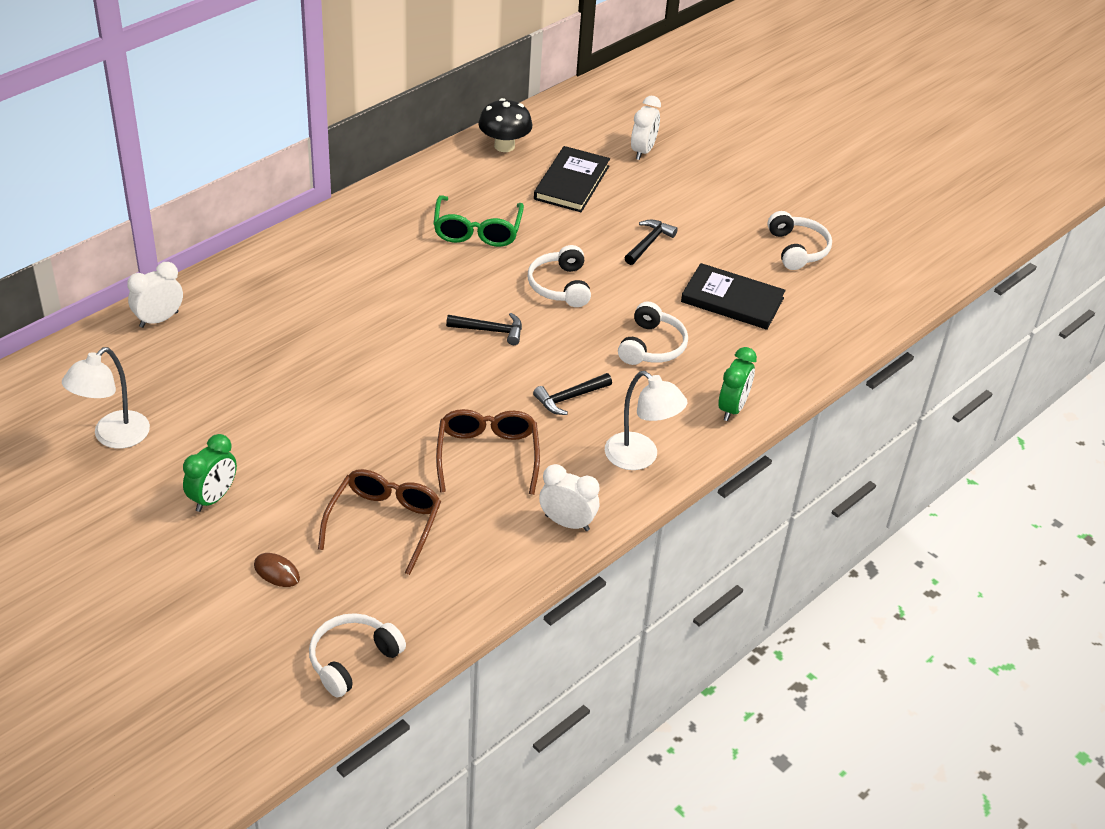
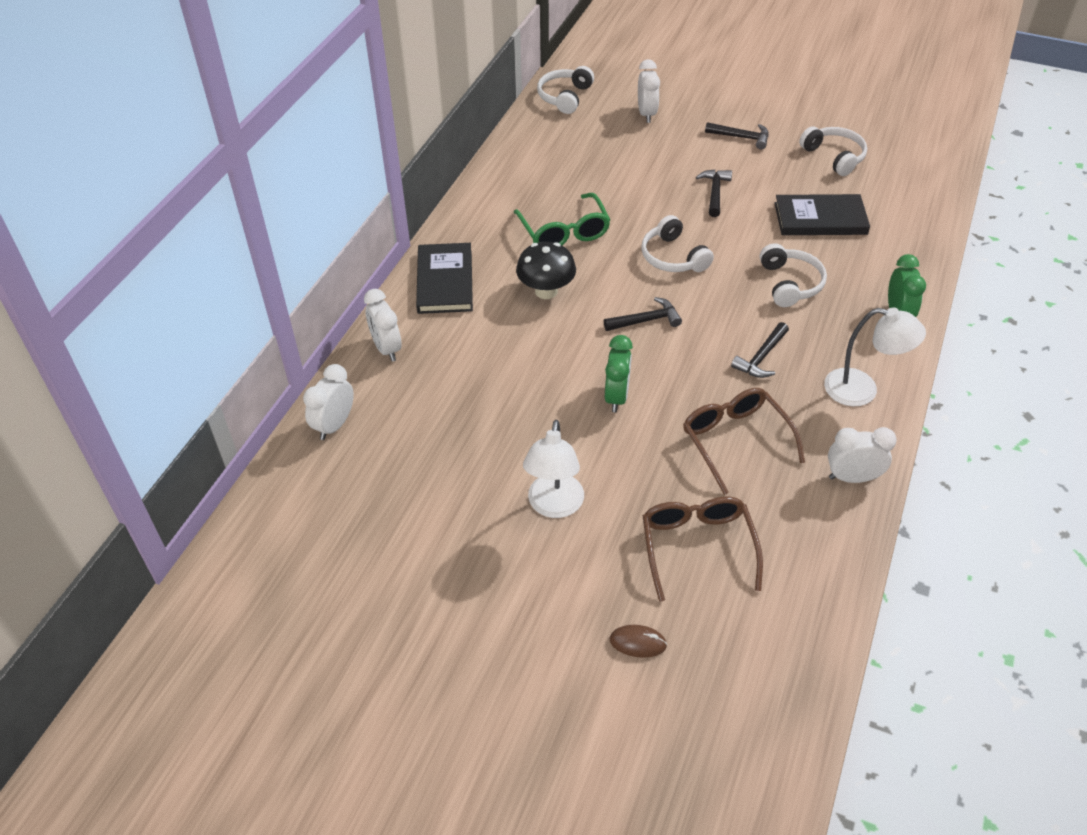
camera: 20 degrees left, 5 degrees up
white lamp [62,347,150,449] -> white lamp moved to [523,420,584,518]
green clock [183,434,237,512] -> green clock moved to [605,335,633,412]
white headphones [309,613,406,698] -> white headphones moved to [537,66,594,114]
black mushroom [478,98,532,152] -> black mushroom moved to [516,242,576,299]
black book [534,146,610,212] -> black book moved to [416,243,473,314]
none -> white clock [364,289,401,362]
none -> black hammer [705,122,769,149]

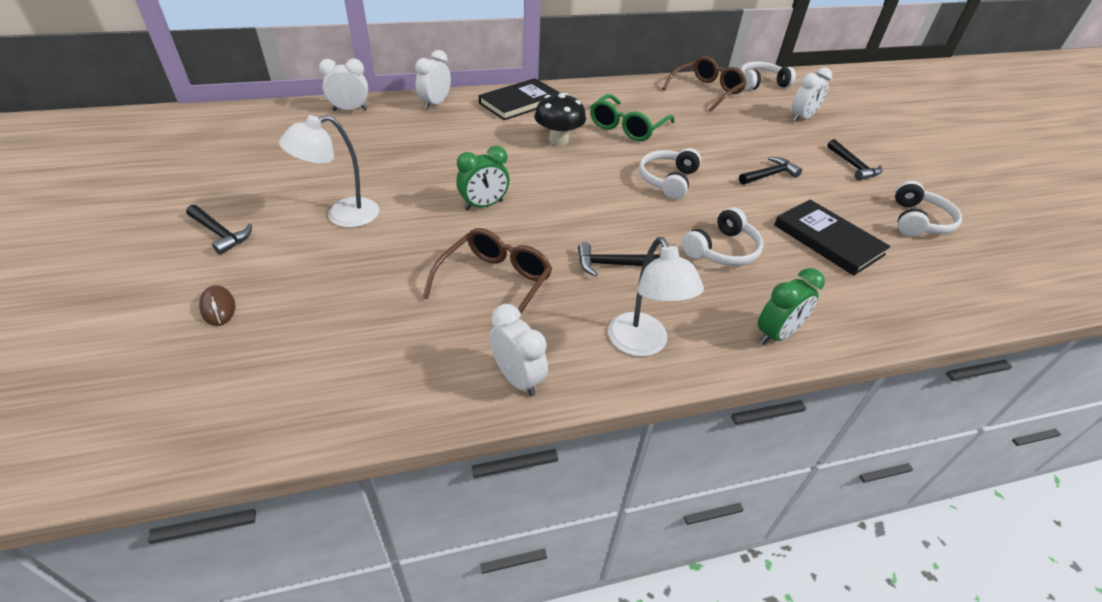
camera: 50 degrees right, 5 degrees down
black hammer [604,297,682,331] -> black hammer moved to [186,205,252,255]
brown glasses [643,497,763,602] -> brown glasses moved to [662,56,747,112]

